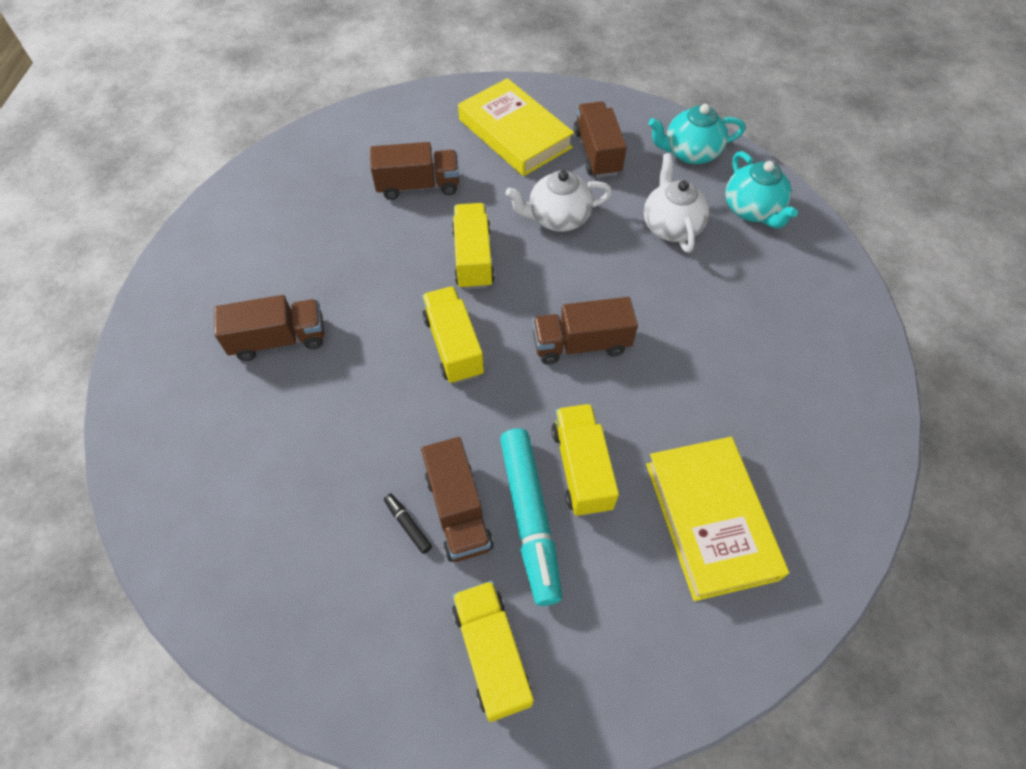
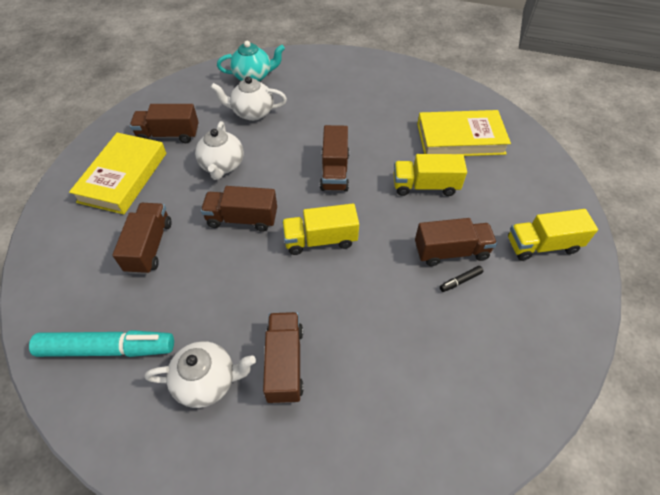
camera: 80 degrees left, 5 degrees down
yellow truck [452,203,495,290] -> brown truck [201,186,277,232]
yellow book [458,78,574,176] -> yellow book turned 45 degrees counterclockwise [69,133,166,214]
turquoise marker [500,428,562,606] -> turquoise marker moved to [29,330,174,357]
turquoise teapot [648,104,745,164] -> none
none -> white teapot [145,341,256,408]

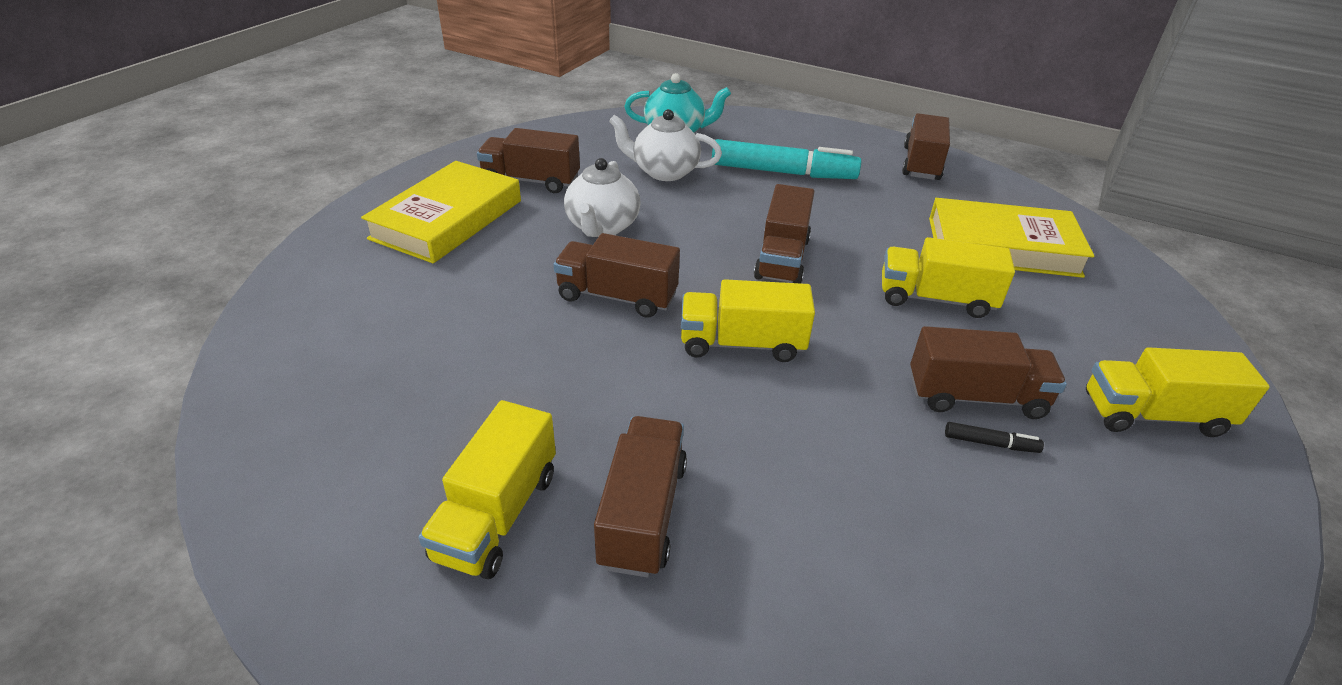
camera: 10 degrees right, 15 degrees down
turquoise marker [29,330,174,357] -> turquoise marker moved to [712,139,861,179]
brown truck [112,203,172,275] -> brown truck moved to [902,113,950,180]
white teapot [145,341,256,408] -> yellow truck [419,400,556,579]
black marker [440,266,483,292] -> black marker turned 150 degrees counterclockwise [945,422,1044,453]

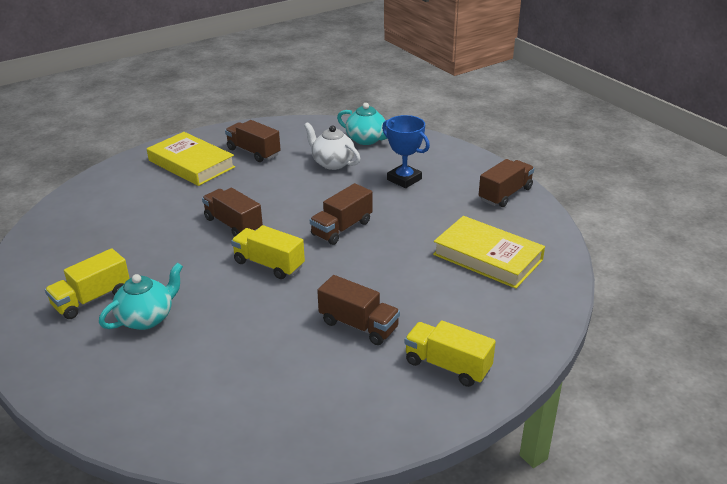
camera: 30 degrees right, 5 degrees down
yellow book [361,161,521,263] -> yellow book turned 75 degrees clockwise [147,132,235,186]
white teapot [564,158,641,237] -> none
brown truck [594,416,687,577] -> turquoise teapot [99,263,183,330]
turquoise marker [712,139,861,179] -> blue trophy [382,115,430,188]
yellow truck [882,237,1015,318] -> none
black marker [945,422,1044,453] -> none

